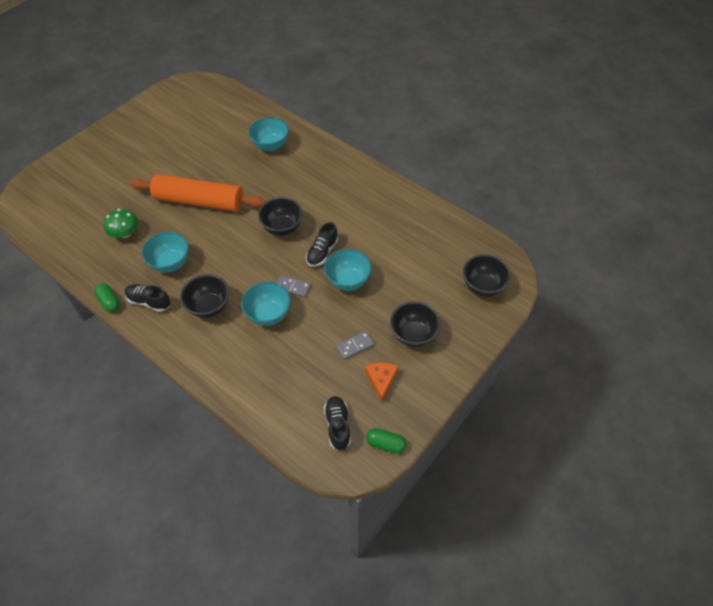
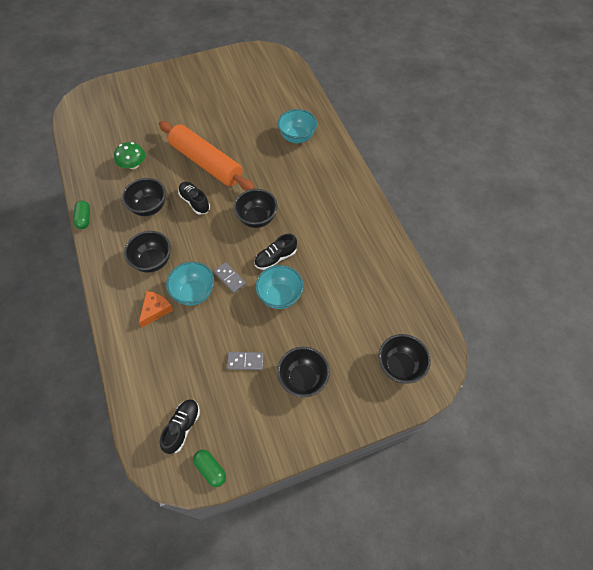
camera: 30 degrees right, 5 degrees up
black shoe [125,284,170,312] -> black shoe moved to [178,182,210,215]
turquoise bowl [141,232,189,273] -> black bowl [122,178,166,216]
orange cheese [365,363,399,402] -> orange cheese moved to [139,291,173,327]

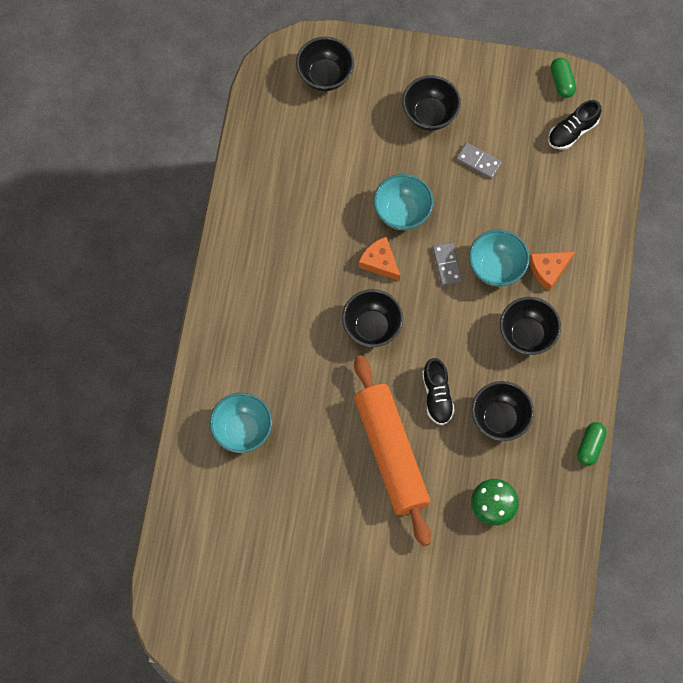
camera: 150 degrees left, 10 degrees up
black shoe [254,234,297,270] -> orange cheese [358,236,400,281]

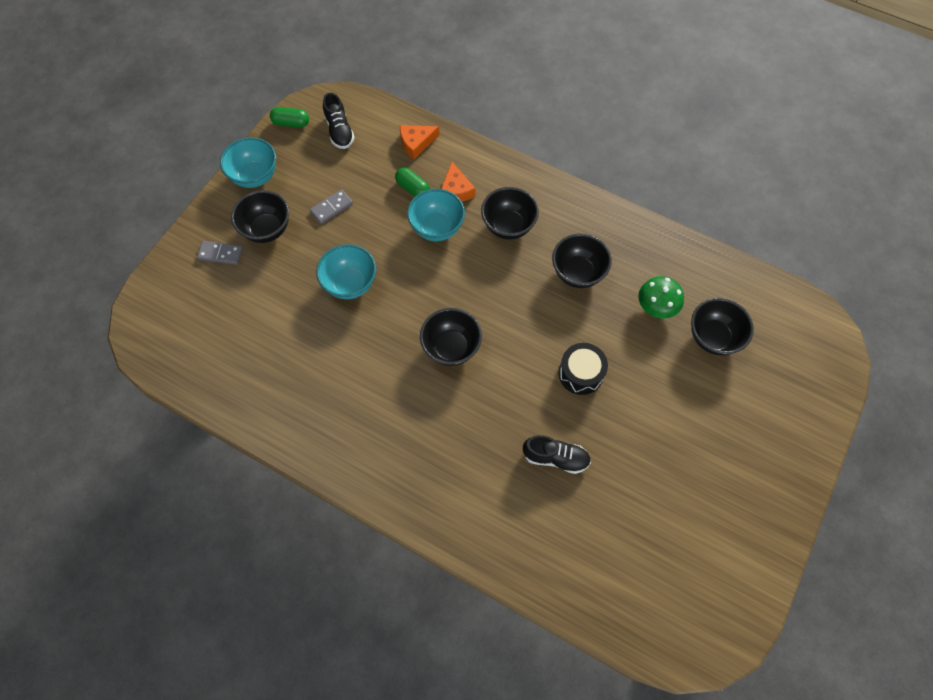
camera: 70 degrees left, 5 degrees down
turquoise bowl [210,393,272,453] -> turquoise bowl moved to [220,137,276,188]
black bowl [296,37,354,91] -> black bowl moved to [691,298,754,355]
orange rolling pin [354,355,431,546] -> black drum [559,343,608,395]
orange cheese [358,236,400,281] -> orange cheese moved to [400,125,440,159]
black shoe [422,358,455,425] -> black shoe moved to [523,435,591,474]
grey domino [433,242,462,286] -> grey domino moved to [197,241,242,265]
green capsule [577,422,607,466] -> green capsule moved to [395,167,430,197]

